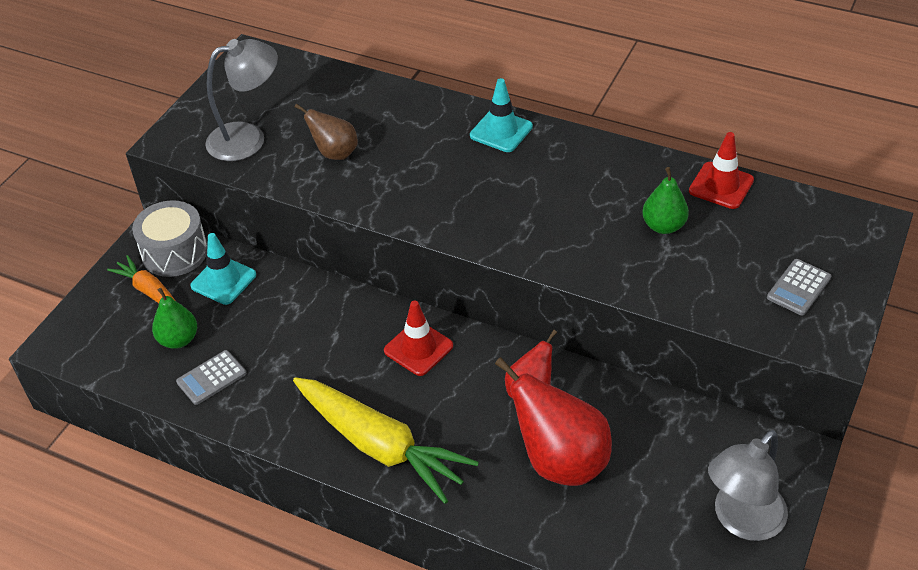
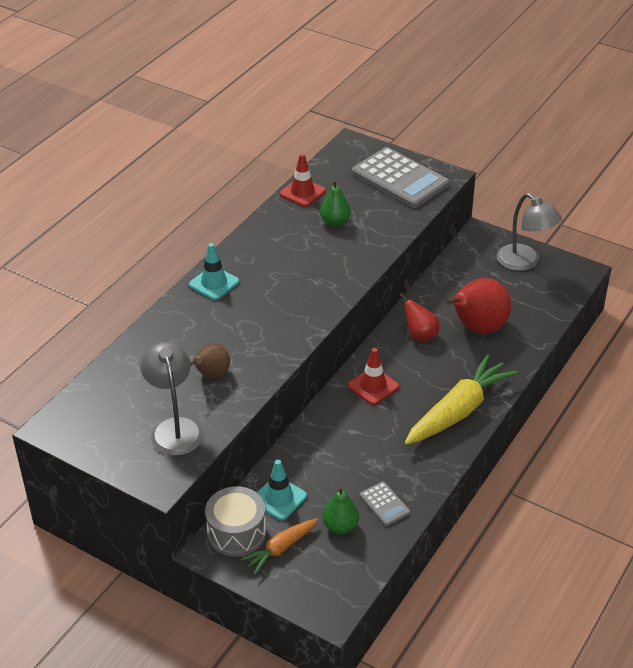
camera: 85 degrees left, 5 degrees down
grey calculator [767,259,831,316] -> grey calculator [352,147,449,208], size x2.18

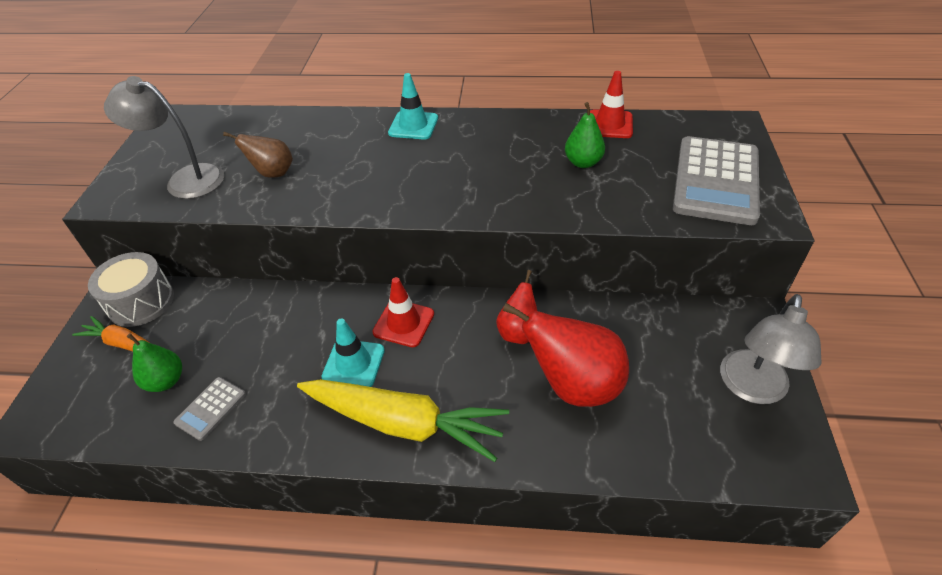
camera: 65 degrees right, 5 degrees up
grey lamp [140,342,203,456] -> grey lamp turned 120 degrees counterclockwise [104,76,224,199]
turquoise traffic cone [257,460,307,521] -> turquoise traffic cone moved to [321,319,385,387]

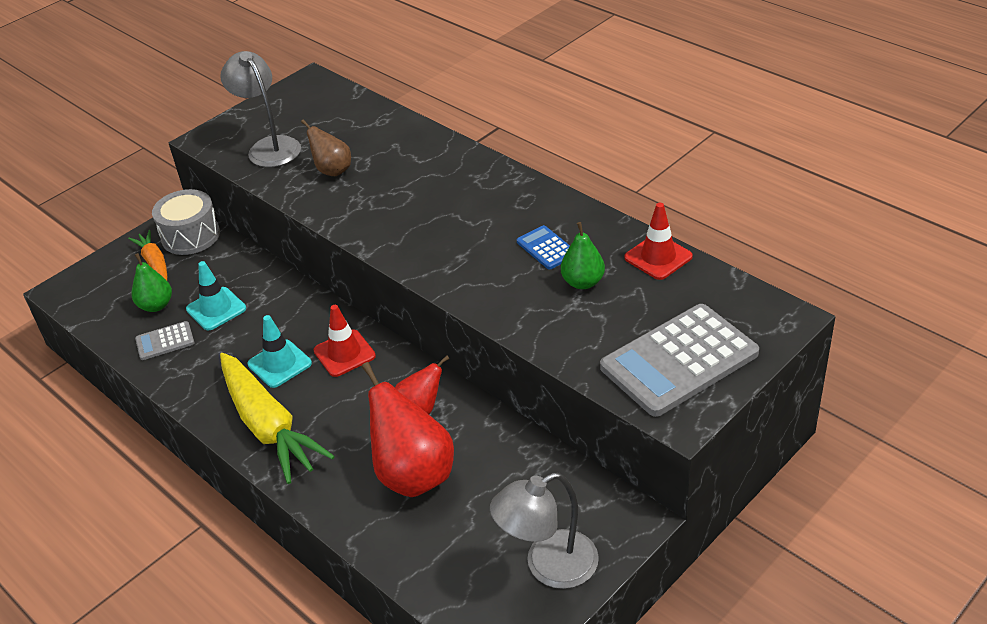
camera: 40 degrees right, 5 degrees down
turquoise traffic cone [388,73,438,140] -> turquoise traffic cone moved to [186,261,246,331]
none -> blue calculator [517,225,570,270]

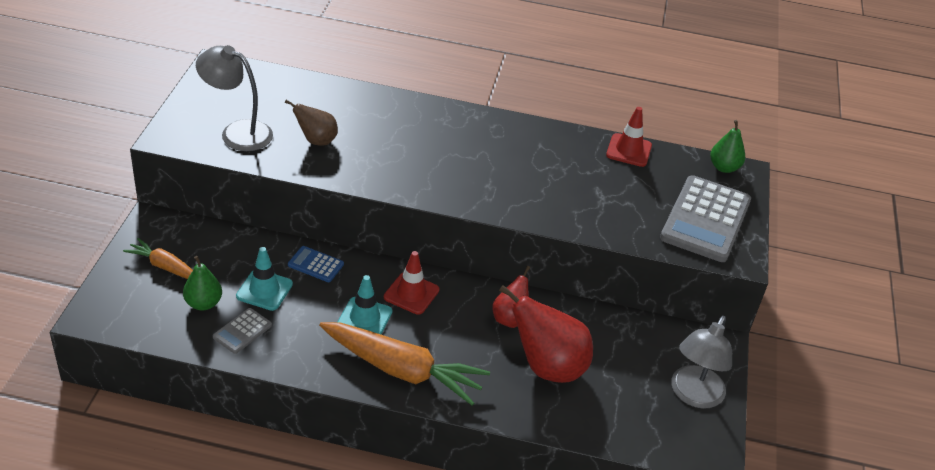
camera: 40 degrees left, 0 degrees up
grey drum [152,189,220,255] -> none
yellow carrot [220,353,335,484] -> orange carrot [319,322,490,406]
blue calculator [517,225,570,270] -> blue calculator moved to [288,246,344,282]
green pear [561,222,605,289] -> green pear moved to [710,120,745,173]

